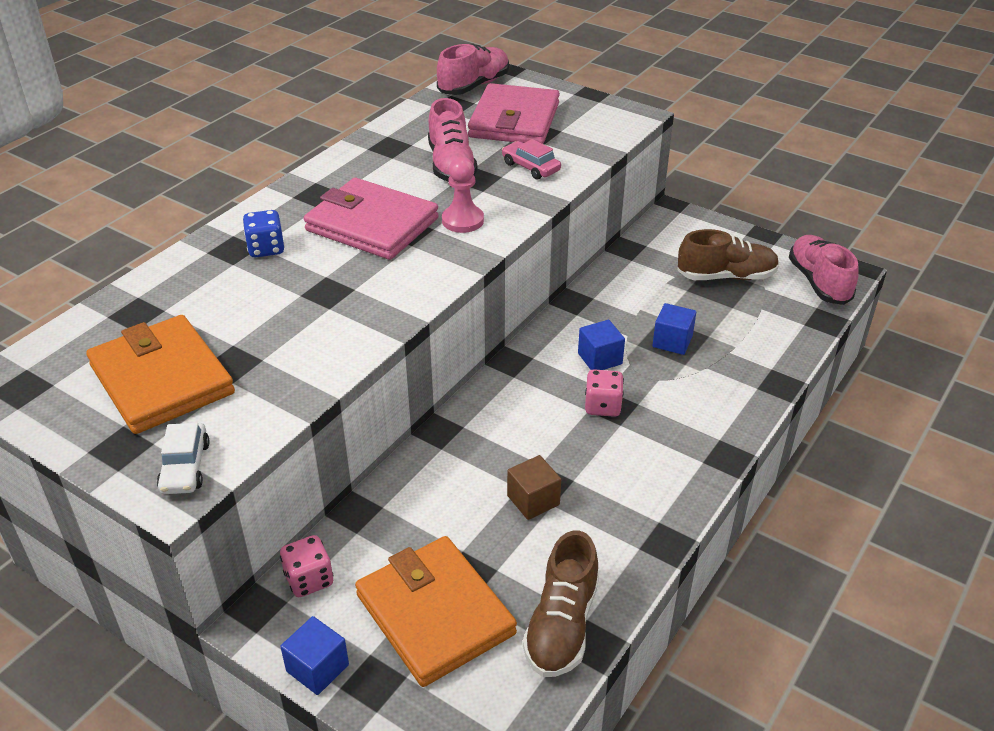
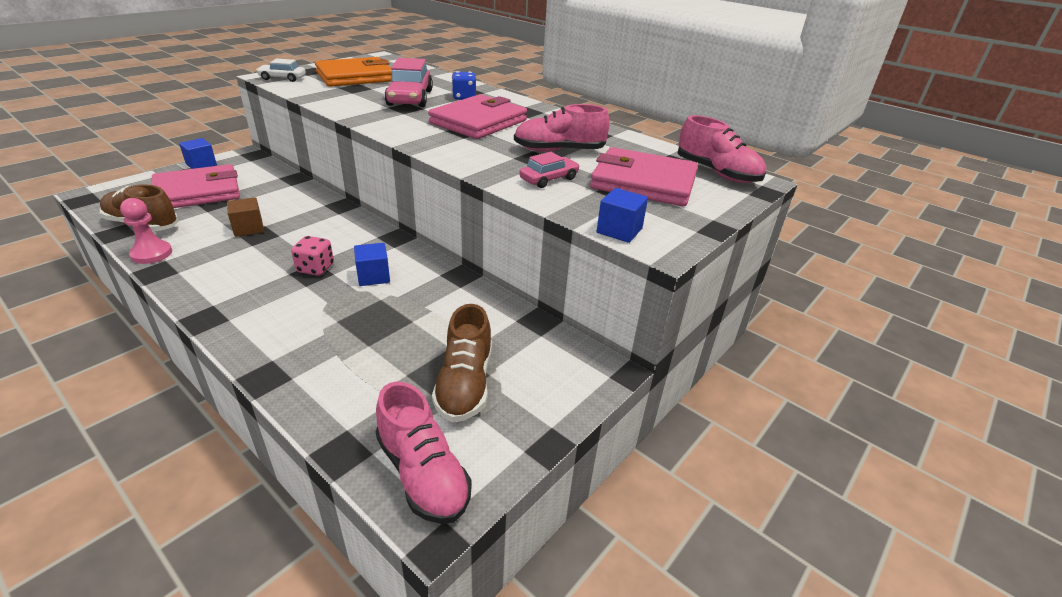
camera: 95 degrees right, 5 degrees down
pink dice [280,535,333,597] -> none
orange wallet [355,536,517,687] -> pink wallet [151,164,240,208]
pink pawn [442,157,484,233] -> pink pawn moved to [120,198,172,264]
blue cube [652,303,696,355] -> blue cube moved to [597,188,648,243]
pink shoe [789,235,859,305] -> pink shoe turned 60 degrees clockwise [376,381,472,524]
none -> pink car [384,58,433,107]

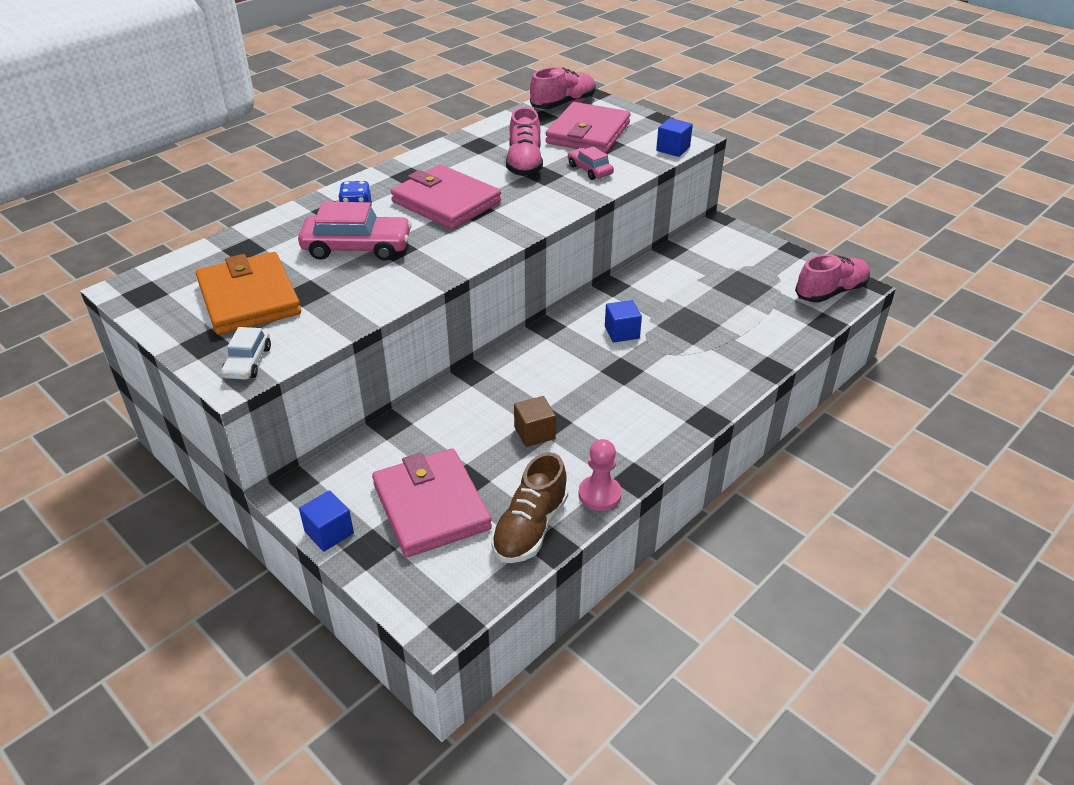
camera: 85 degrees left, 5 degrees up
pink dice [291,236,334,276] -> none
brown shoe [432,304,492,422] -> none

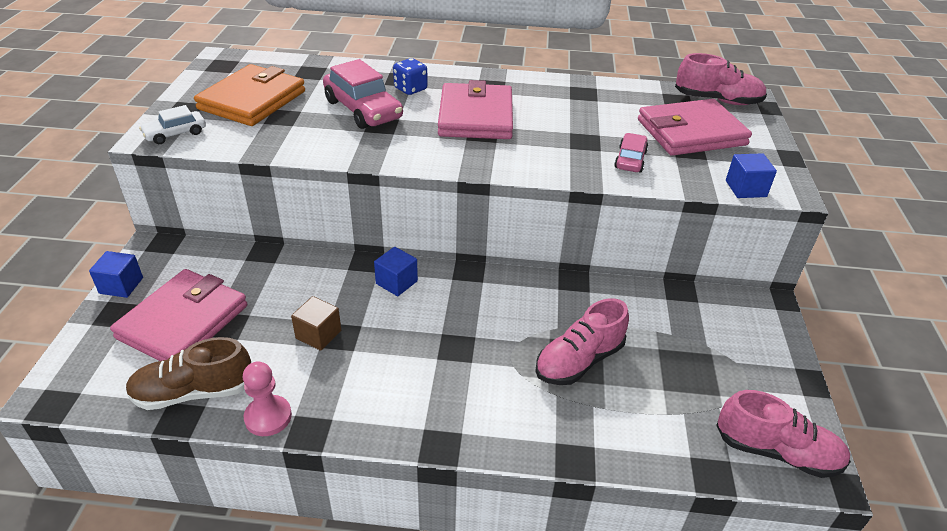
camera: 50 degrees right, 0 degrees up
pink shoe [506,107,543,176] -> pink shoe moved to [535,298,629,385]
blue cube [605,300,642,343] -> blue cube moved to [374,247,418,296]

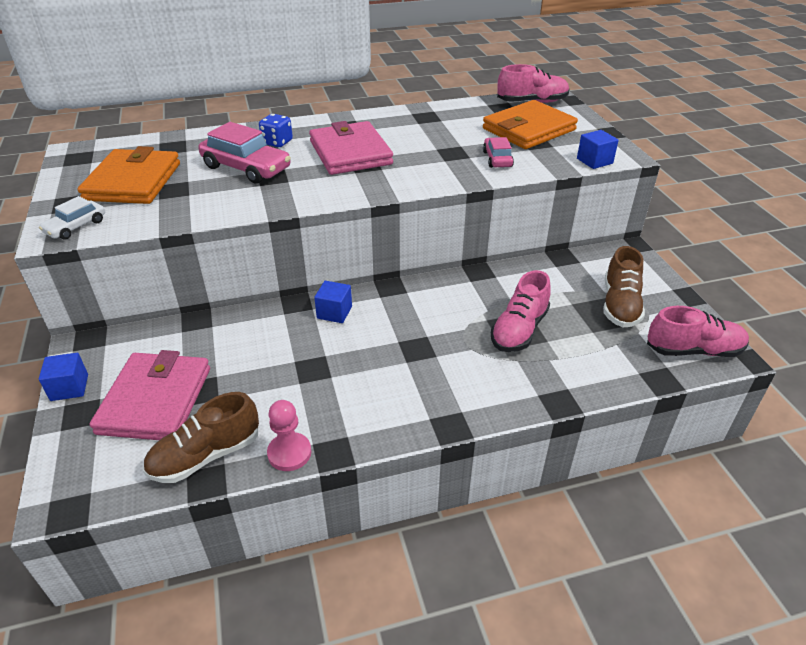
camera: 20 degrees left, 0 degrees up
brown cube [291,296,341,351] -> none
pink wallet [638,99,752,156] -> orange wallet [483,100,578,149]
none -> brown shoe [603,246,645,327]

